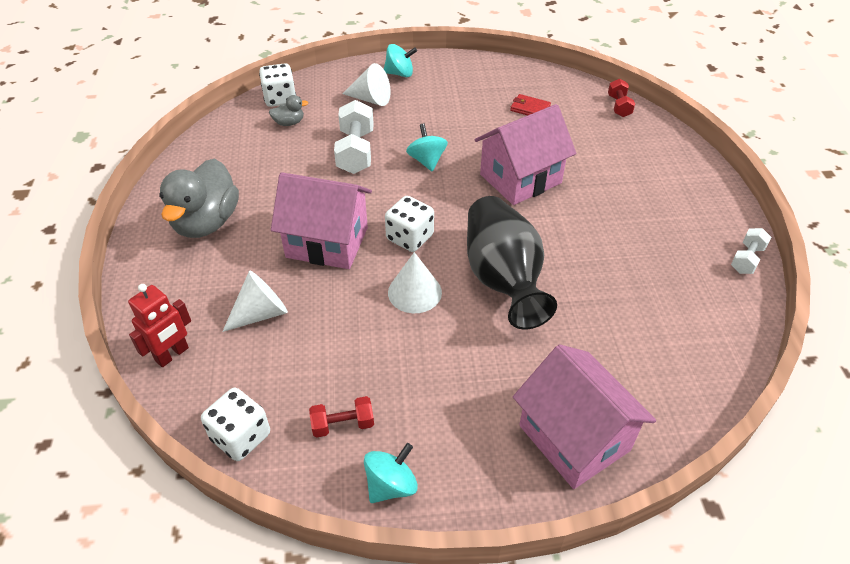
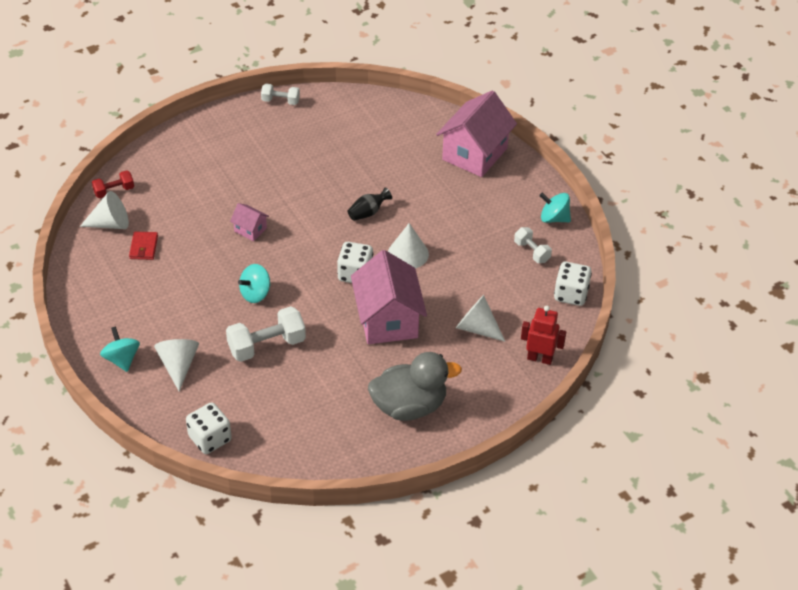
camera: 115 degrees left, 0 degrees up
grey duck [269,95,308,126] -> none
red dumbbell [309,396,374,438] -> white dumbbell [514,227,552,263]
black vase [467,196,557,329] -> black vase [348,187,392,221], size x0.40
pink house [475,104,576,205] -> pink house [230,203,269,241], size x0.45
none -> white cone [80,191,129,229]

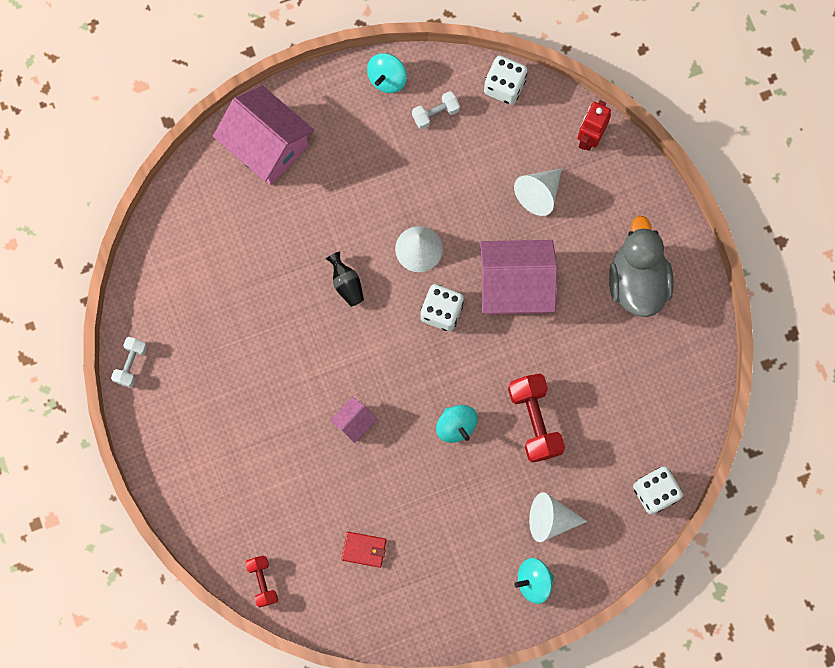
camera: 80 degrees left, 30 degrees up
white cone [80,191,129,229] -> none
white dumbbell [226,306,306,362] -> red dumbbell [508,373,565,463]

